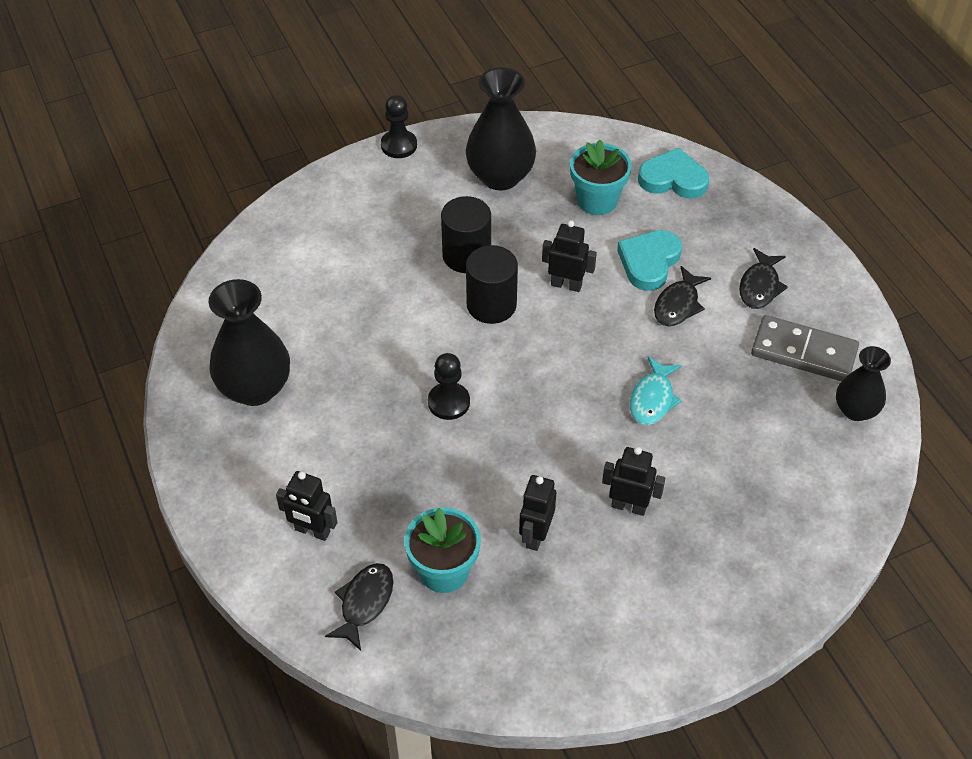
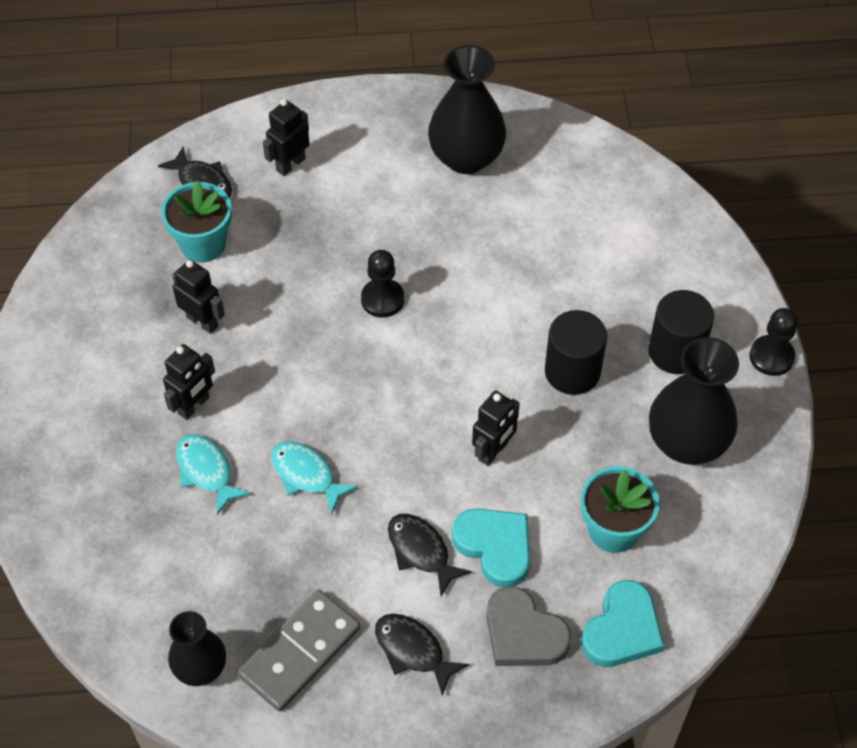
camera: 110 degrees right, 5 degrees up
black cylinder [466,245,518,324] -> black cylinder moved to [648,290,714,374]
none -> turquoise fish [176,434,251,515]
none -> grey heart [486,586,571,666]

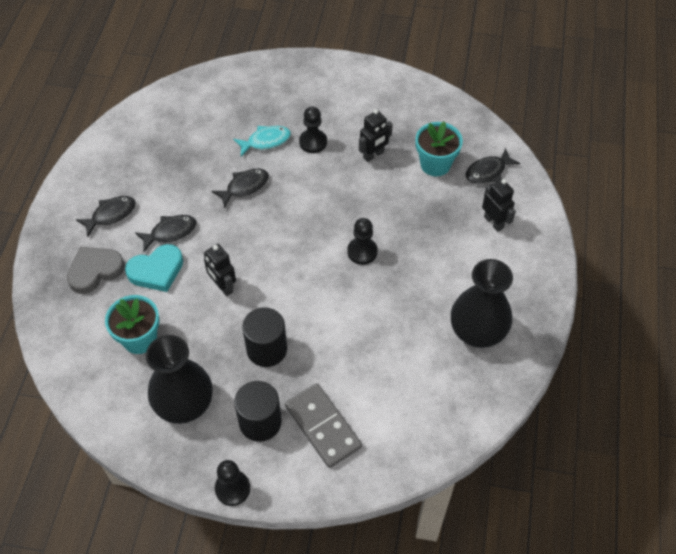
camera: 105 degrees right, 0 degrees up
black robot [163,344,215,420] -> black pawn [299,107,327,153]
black vase [168,611,226,686] -> none
grey domino [238,590,360,712] -> grey domino moved to [285,383,362,468]
turquoise fish [271,441,358,513] -> black fish [212,169,269,208]
turquoise heart [581,580,664,667] -> none

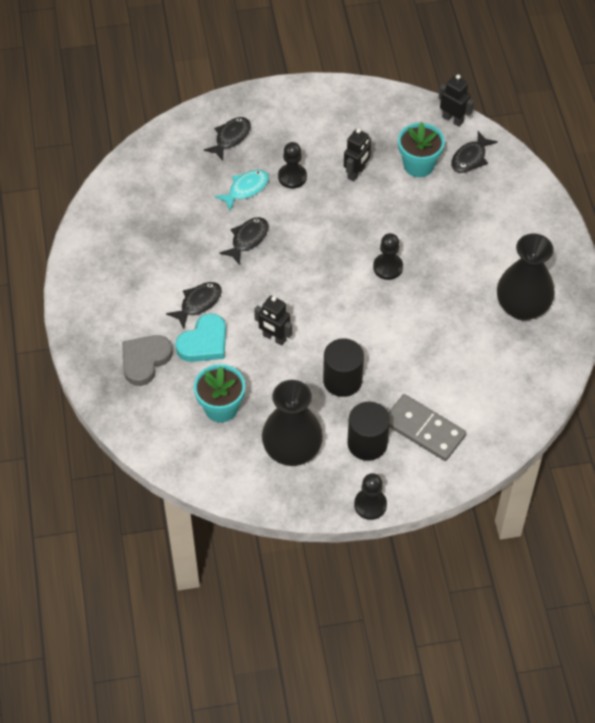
camera: 20 degrees left, 0 degrees up
black fish [76,196,136,237] -> black fish moved to [204,117,251,161]
black robot [482,179,516,232] -> black robot moved to [439,74,474,127]

